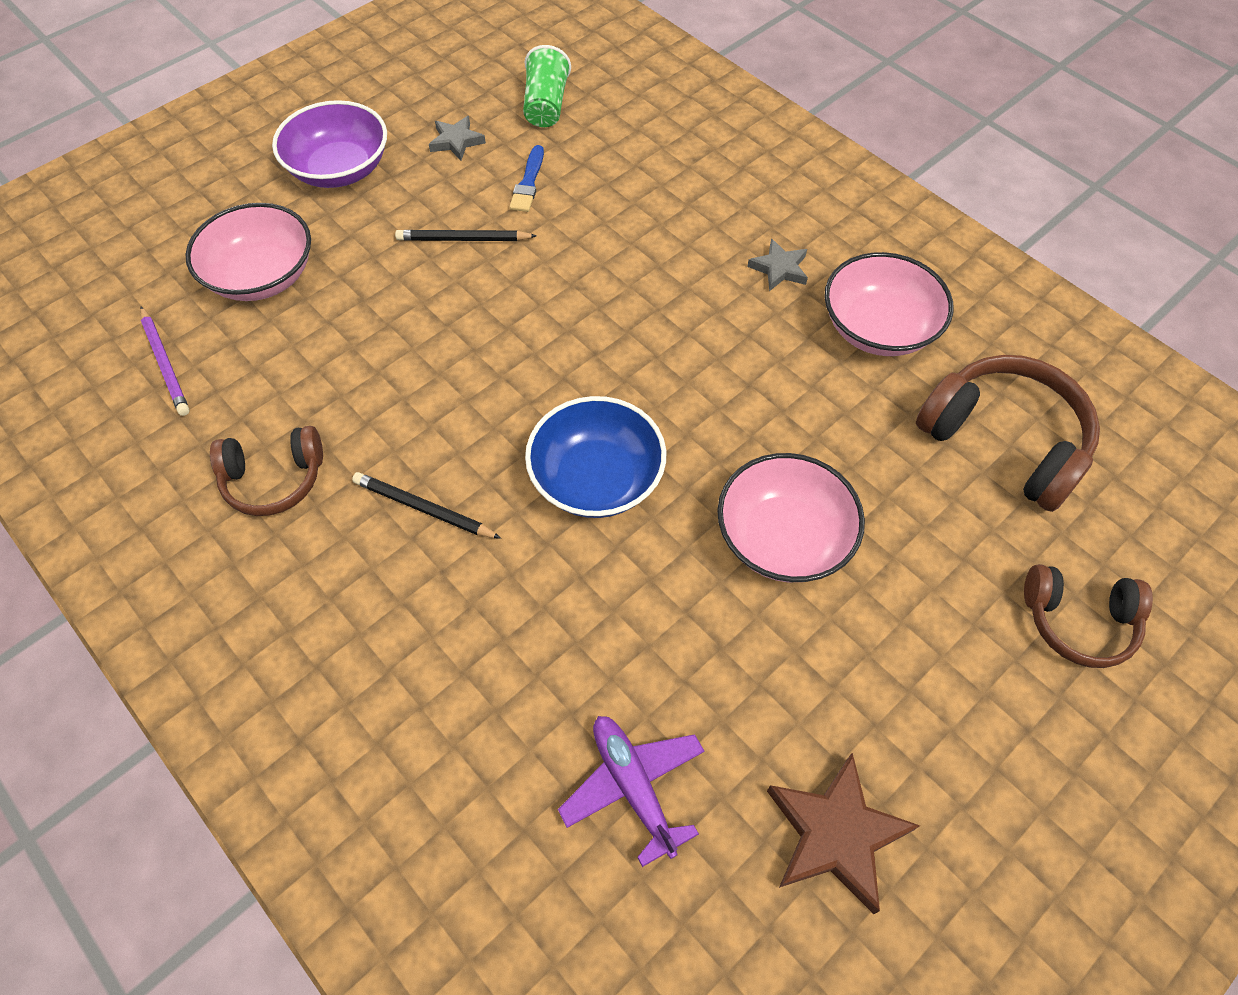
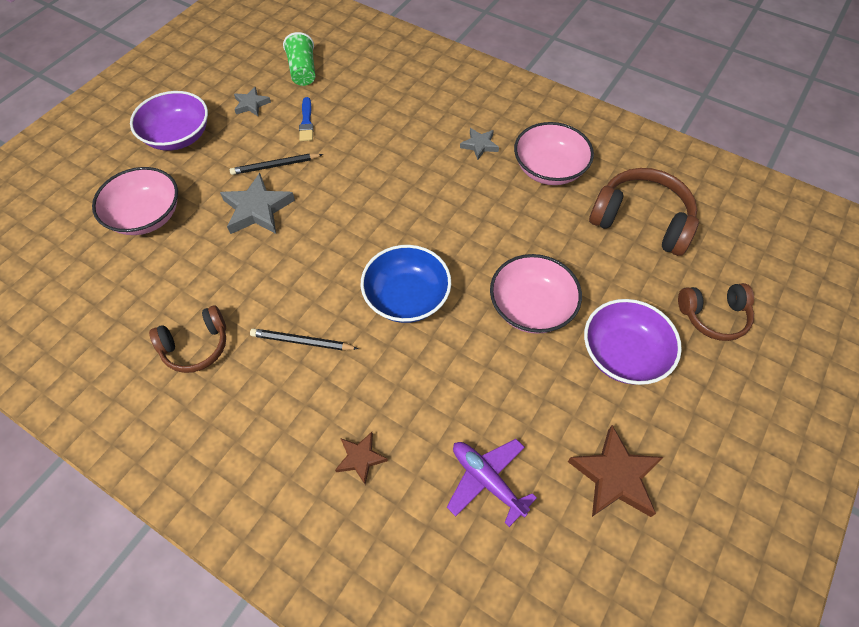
camera: 15 degrees left, 0 degrees up
purple pencil [140,306,190,416] -> none
none -> grey star [220,173,295,234]
none -> brown star [335,432,388,485]
none -> purple bowl [584,299,682,385]

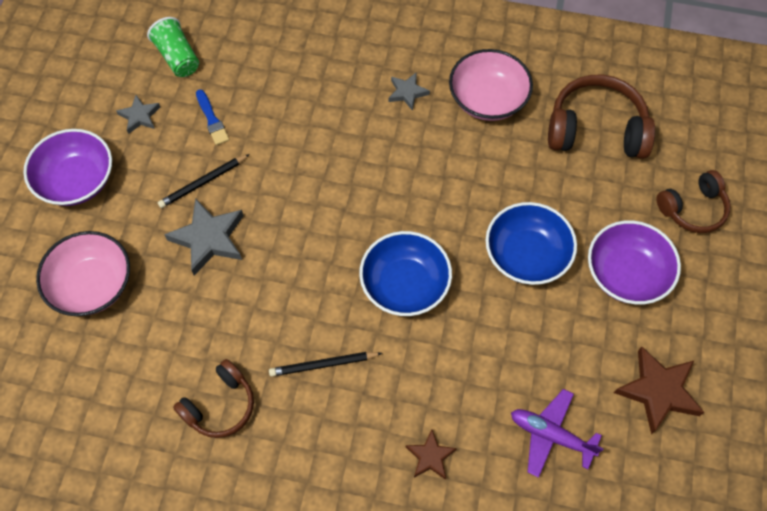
camera: 20 degrees left, 5 degrees up
pink bowl [490,254,582,334] -> blue bowl [486,202,577,285]

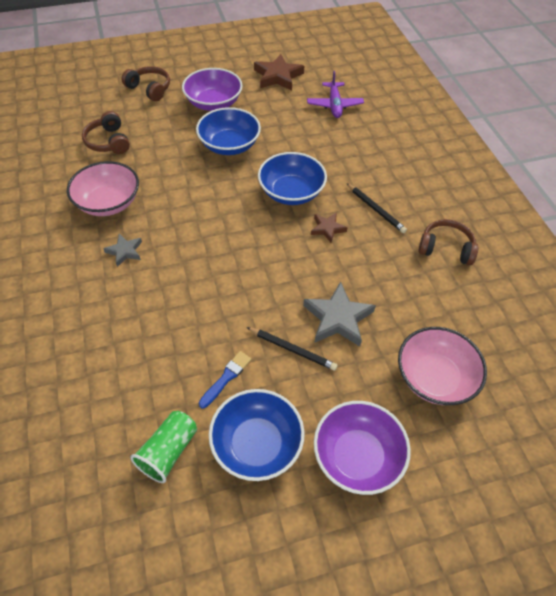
camera: 120 degrees left, 10 degrees down
grey star [116,95,160,134] -> blue bowl [209,389,305,481]
brown star [406,429,457,480] -> brown star moved to [311,213,347,243]
brown headphones [548,75,655,159] -> brown headphones [82,111,130,154], size x0.63

